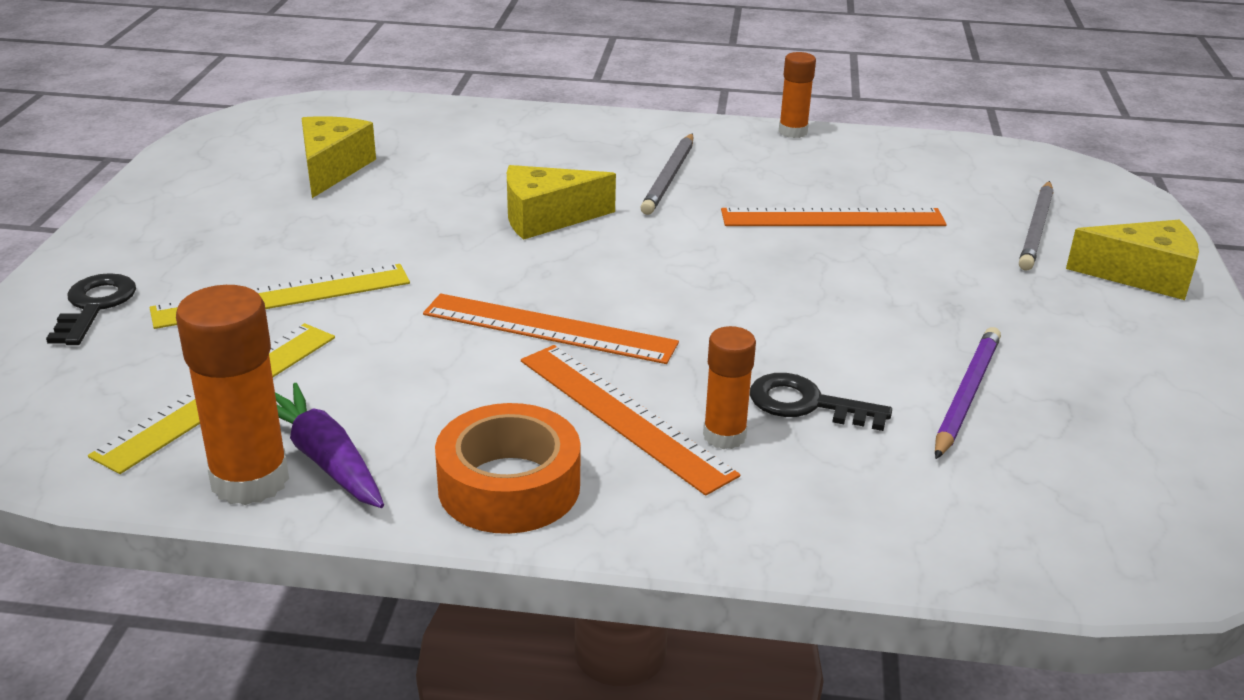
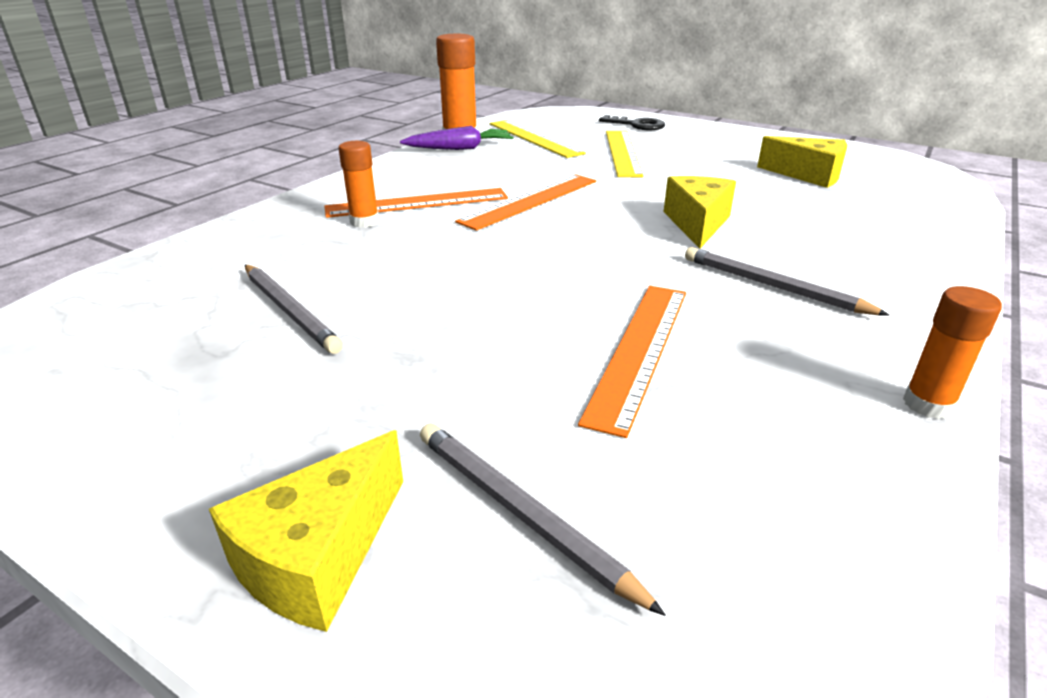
camera: 115 degrees right, 0 degrees up
orange tape [435,403,580,534] -> none
black key [750,373,892,431] -> none
purple pencil [935,327,1001,459] -> grey pencil [245,265,343,354]

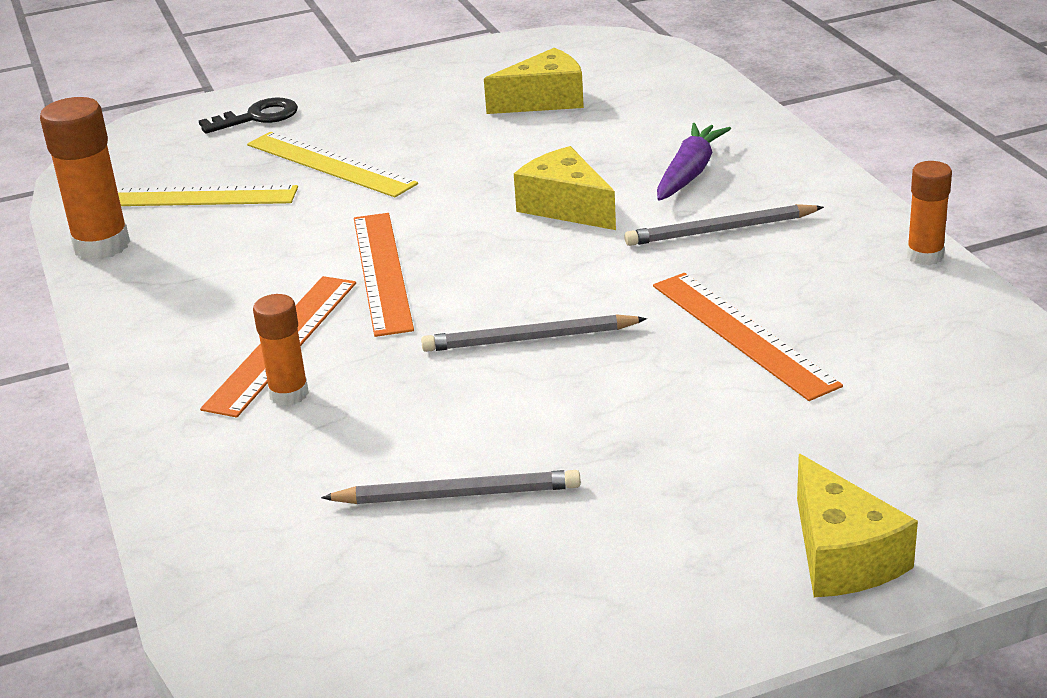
camera: 50 degrees left, 0 degrees up
purple carrot [400,126,513,150] -> purple carrot moved to [657,123,731,201]
grey pencil [420,423,666,616] -> grey pencil moved to [421,314,647,352]

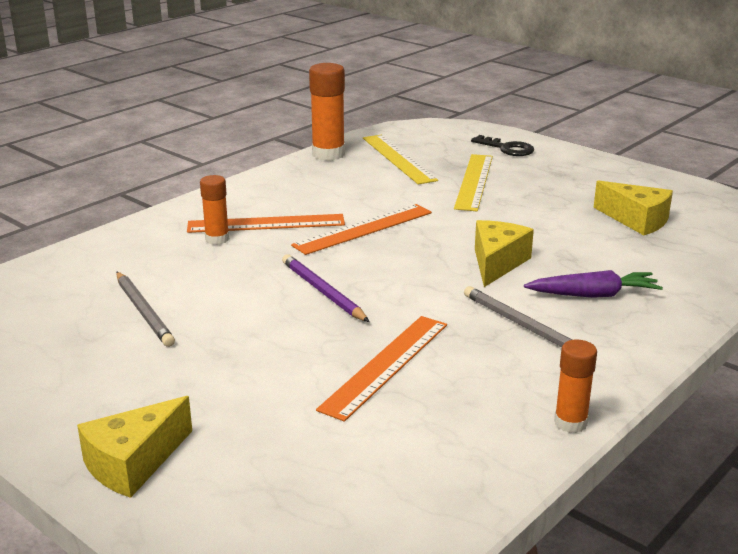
camera: 60 degrees right, 5 degrees down
grey pencil [421,314,647,352] -> purple pencil [282,254,369,322]

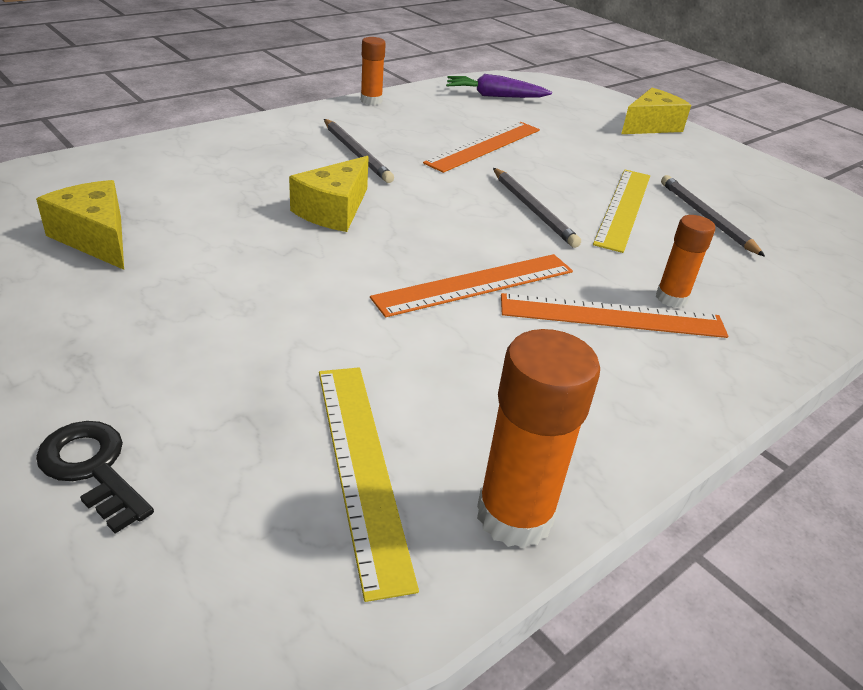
camera: 175 degrees left, 10 degrees up
purple pencil [282,254,369,322] -> grey pencil [493,168,581,248]
yellow ruler [454,154,493,211] -> yellow ruler moved to [593,170,650,253]
purple carrot [524,270,663,298] -> purple carrot moved to [446,74,552,98]

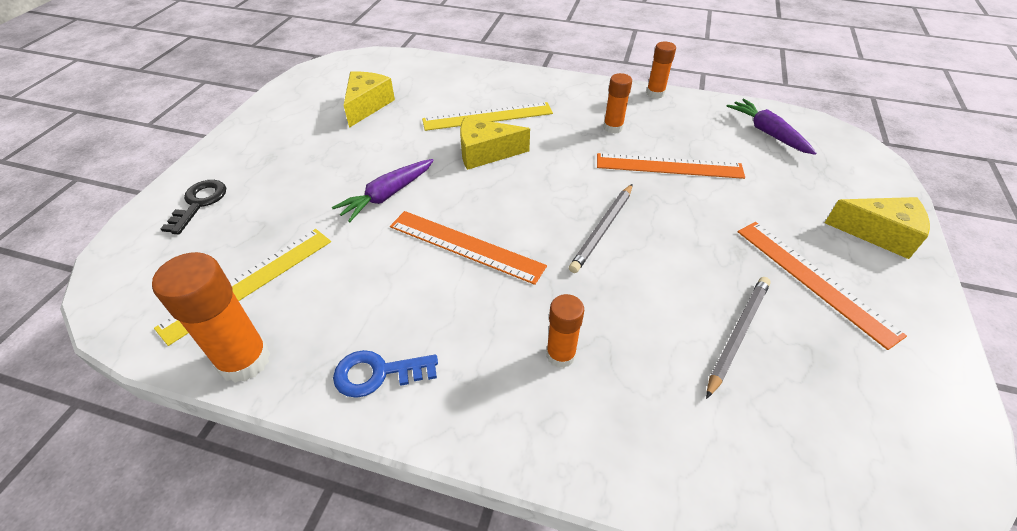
camera: 60 degrees right, 10 degrees up
grey pencil [324,119,394,183] -> none
orange ruler [501,293,728,338] -> orange ruler moved to [738,222,907,350]
yellow ruler [593,170,650,253] -> yellow ruler moved to [422,102,553,131]
none -> purple carrot [332,159,434,222]
none -> blue key [333,350,438,398]
none -> orange glue stick [603,73,632,134]

